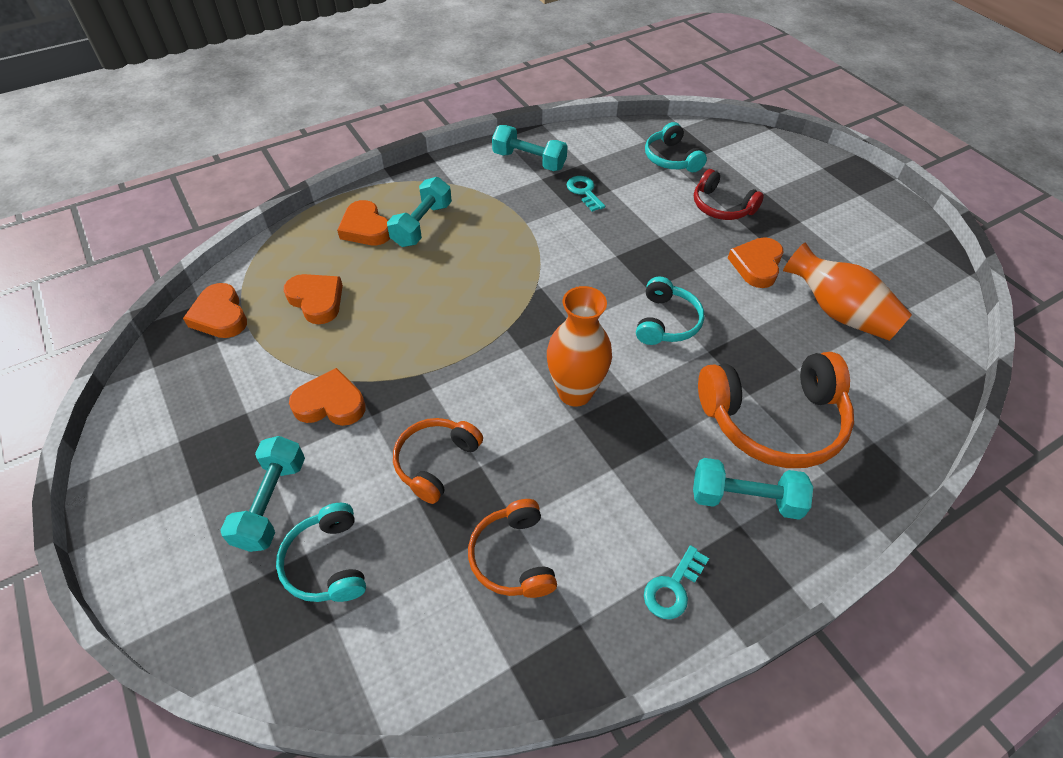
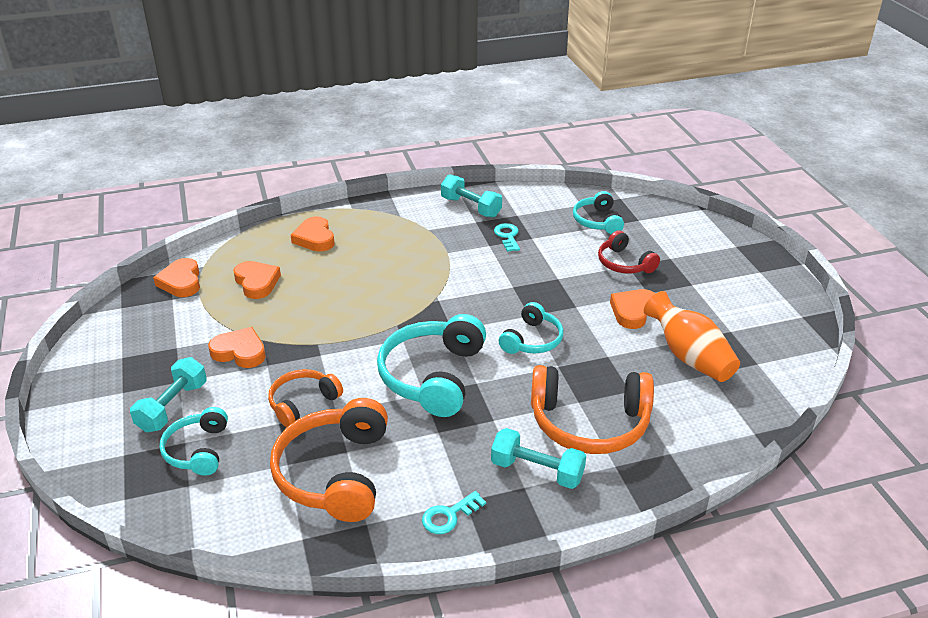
camera: 15 degrees right, 15 degrees down
turquoise dumbbell [387,177,452,247] -> none
orange headphones [468,499,557,598] -> orange headphones [270,398,388,522], size x1.73
orange vase [547,286,612,407] -> turquoise headphones [377,314,486,417]

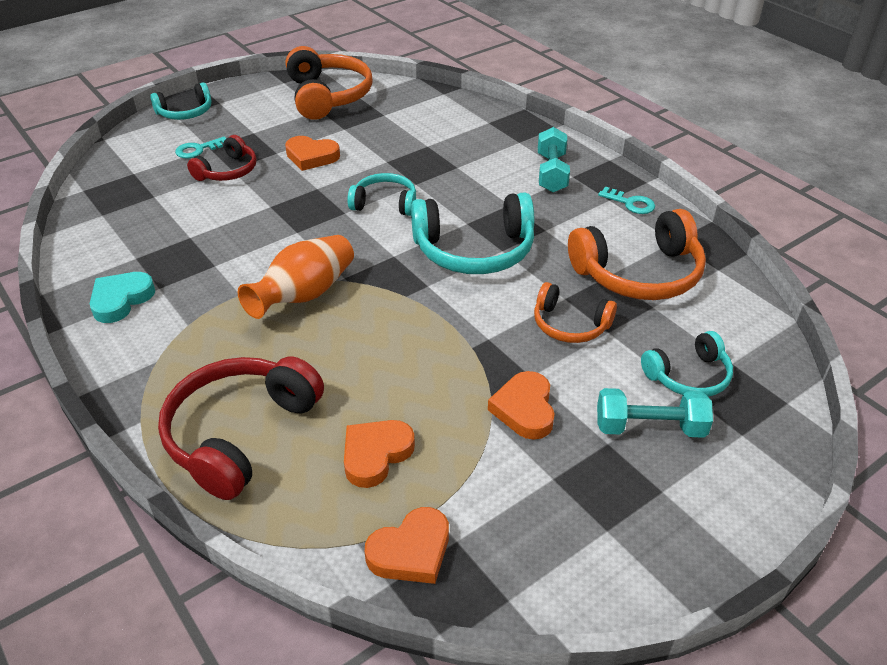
camera: 110 degrees left, 5 degrees up
orange heart [291,216,335,252] -> red headphones [158,356,324,500]
turquoise dumbbell [441,174,502,218] -> turquoise heart [90,272,155,323]
turquoise key [494,223,520,252] -> turquoise key moved to [175,136,226,158]
orange headphones [531,365,654,454] -> orange headphones moved to [286,46,373,120]
turquoise headphones [573,191,624,234] -> turquoise headphones moved to [150,82,212,120]
orange vase [644,291,740,382] -> orange vase moved to [238,235,354,319]

